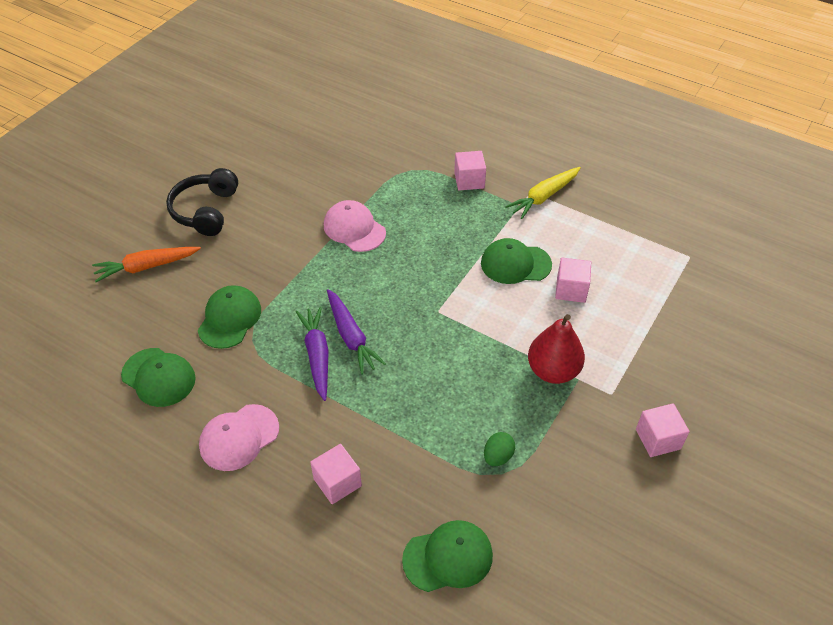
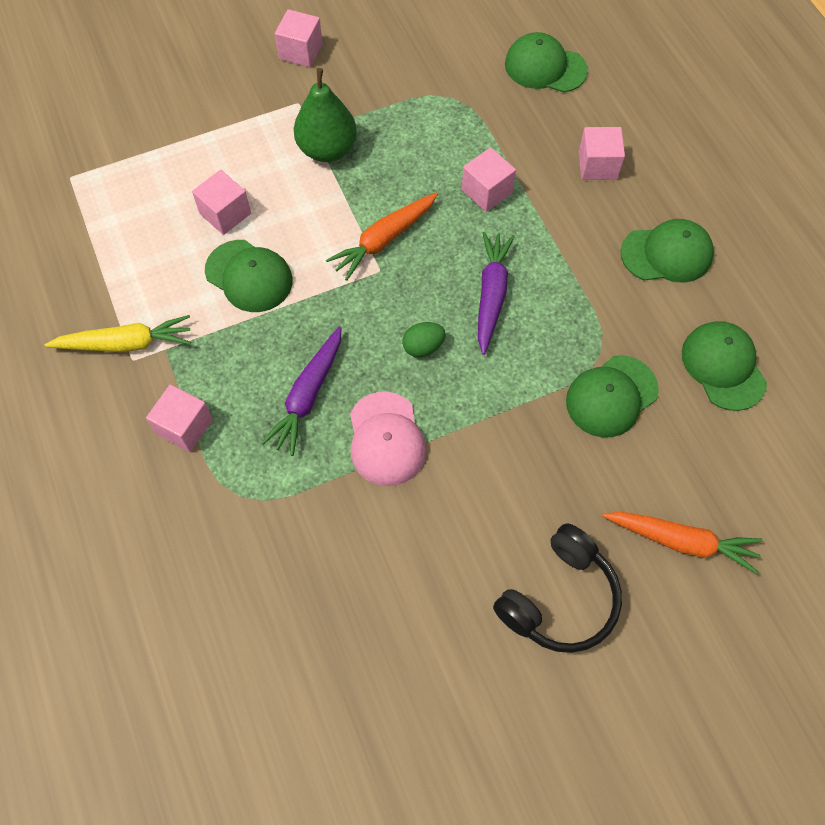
camera: 145 degrees left, 15 degrees up
pink cap [199,404,279,471] -> green cap [621,219,714,282]
purple carrot [296,307,329,401] -> purple carrot moved to [262,326,342,456]
green egg [484,432,515,466] -> green egg moved to [402,322,446,357]
red pear [528,314,585,384] -> green pear [294,68,357,162]
none -> orange carrot [326,192,438,281]
none -> pink cube [462,147,516,212]

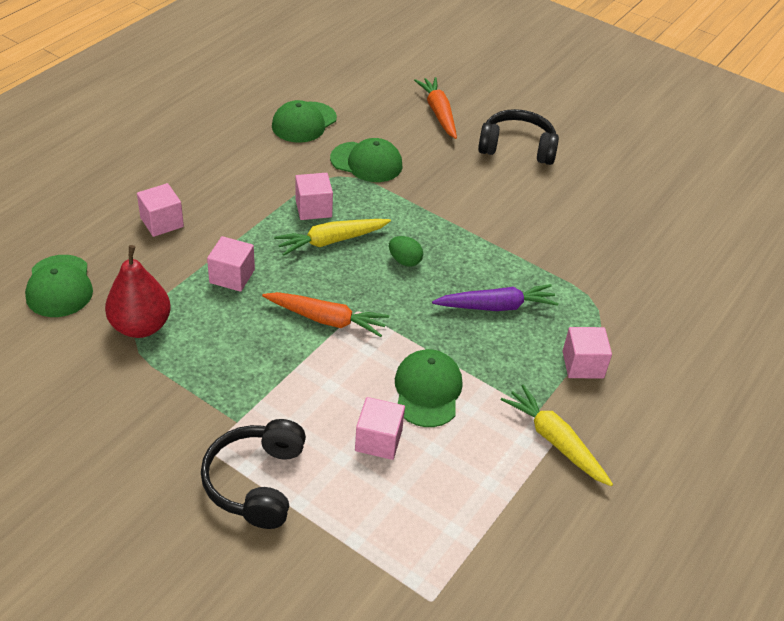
camera: 125 degrees left, 20 degrees down
pink cube [275,9,323,67] -> pink cube moved to [295,173,333,220]
green pear [294,68,357,162] -> none
pink cap [350,392,426,486] -> none
purple carrot [478,232,515,355] -> yellow carrot [274,219,391,256]
green cap [621,219,714,282] -> none
none -> red pear [105,245,171,338]
none -> black headphones [201,419,306,529]

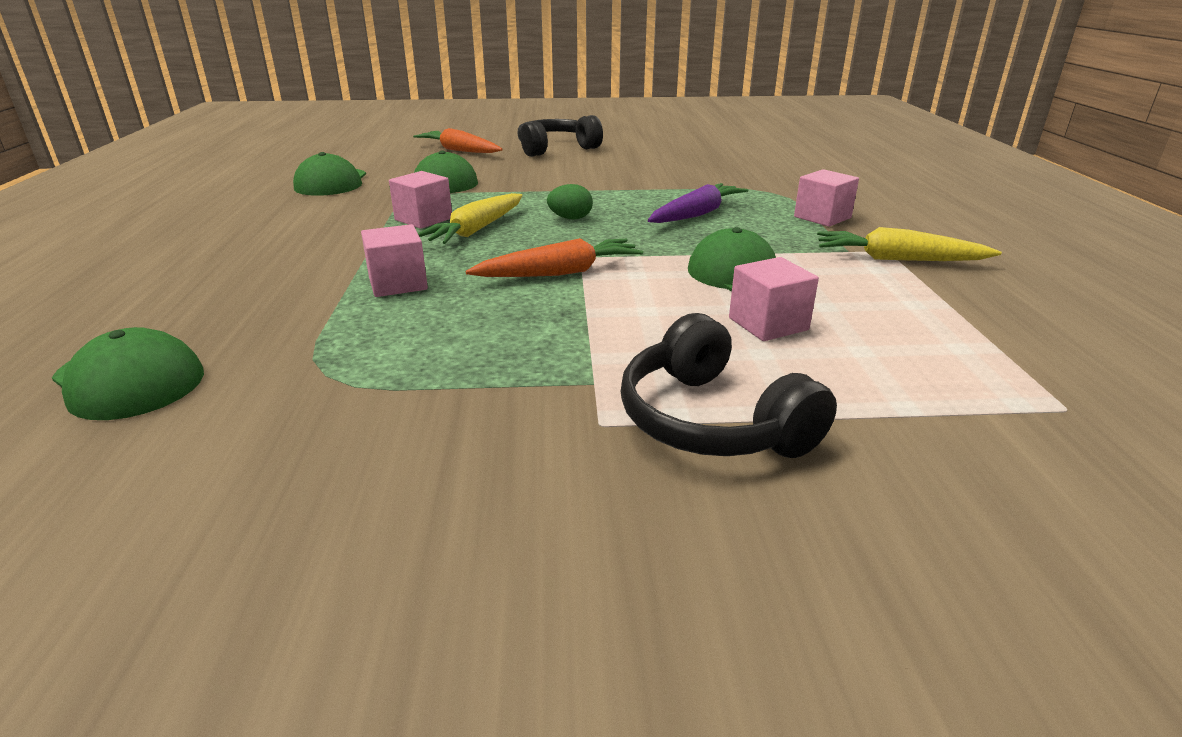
camera: 35 degrees left, 15 degrees down
red pear [105,245,171,338] -> none
pink cube [137,183,184,237] -> none

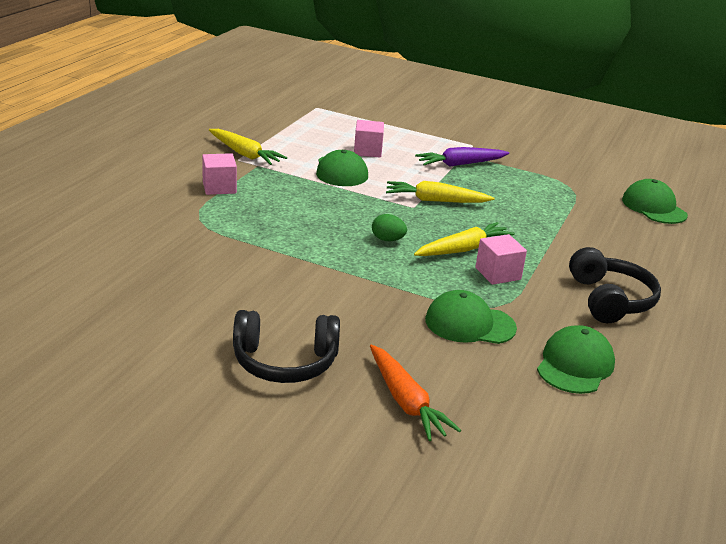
camera: 155 degrees left, 0 degrees up
pink cube [361,224,428,297] -> none
orange carrot [466,238,643,277] -> yellow carrot [386,181,495,203]
black headphones [621,313,837,458] -> black headphones moved to [569,247,661,323]
purple carrot [648,183,749,223] -> purple carrot moved to [415,147,509,167]

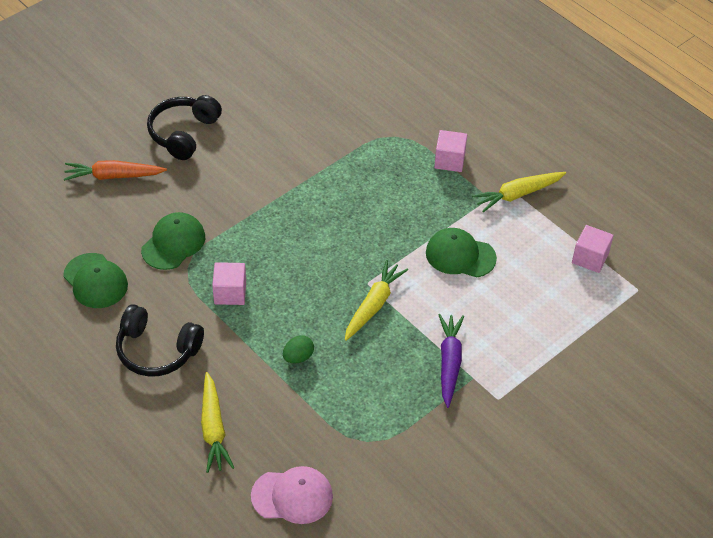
camera: 115 degrees right, 20 degrees up
pink cube [354,120,384,157] -> pink cube moved to [572,225,614,273]
green egg [372,214,407,241] -> green egg moved to [283,335,314,363]
yellow carrot [414,222,515,256] -> yellow carrot moved to [201,372,234,473]
green cap [622,179,688,224] -> pink cap [251,466,333,524]

